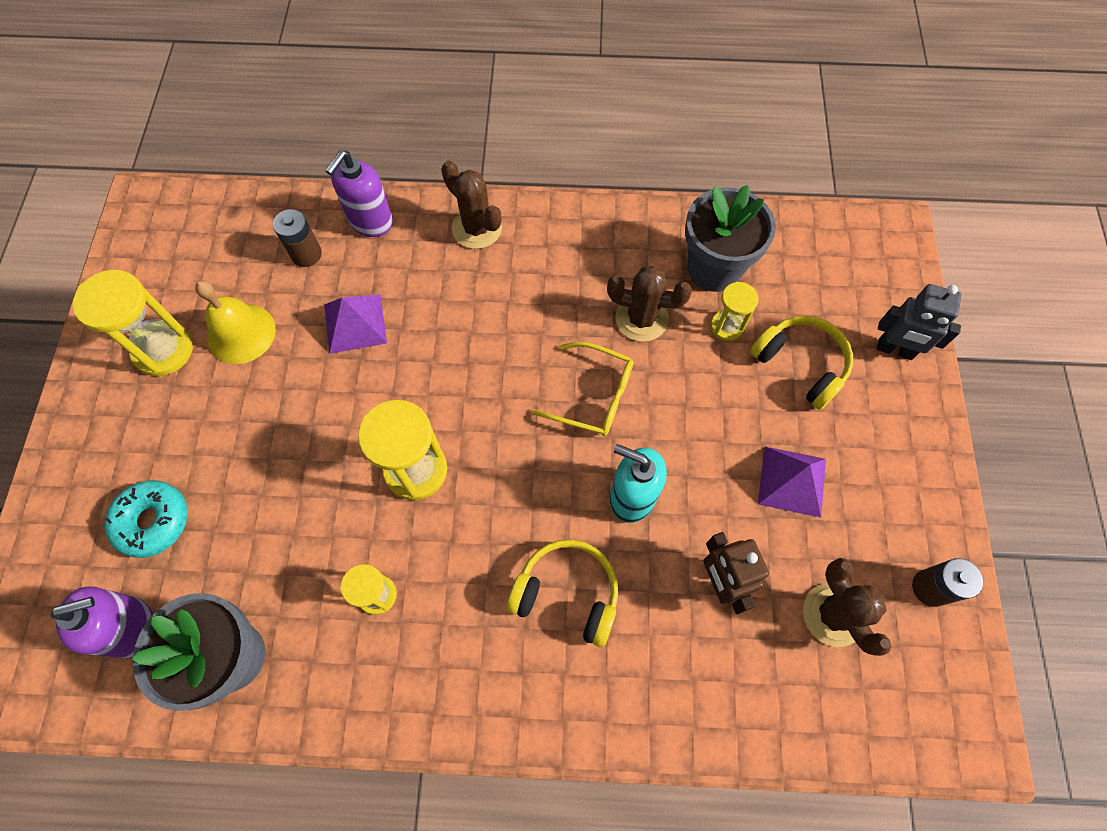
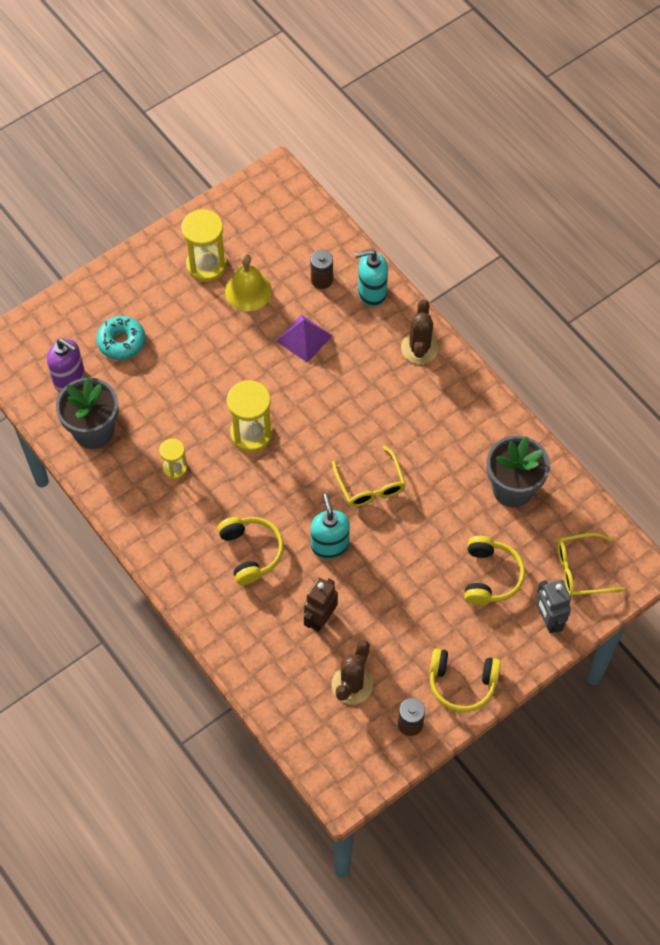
camera: 50 degrees right, 5 degrees down
purple soap dispenser [326,150,393,237] -> turquoise soap dispenser [355,249,388,307]
brown cactus [607,266,692,342] -> none
yellow hourglass [711,282,758,341] -> none
purple pyramid [758,447,826,518] -> none
none -> yellow headphones [429,648,501,712]
none -> yellow glasses [557,533,625,596]

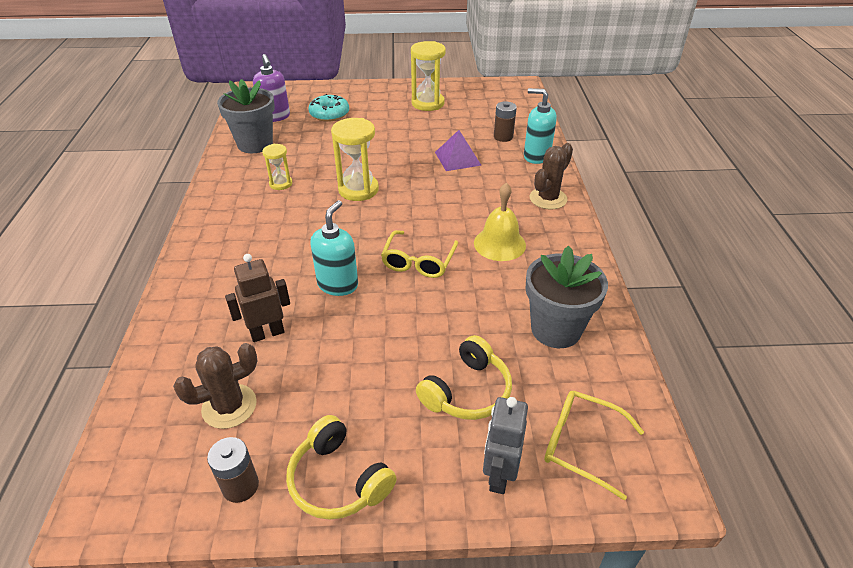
camera: 35 degrees right, 20 degrees down
yellow headphones [217,517,284,585] -> none
yellow bell [225,254,272,311] -> yellow bell moved to [474,183,526,261]

